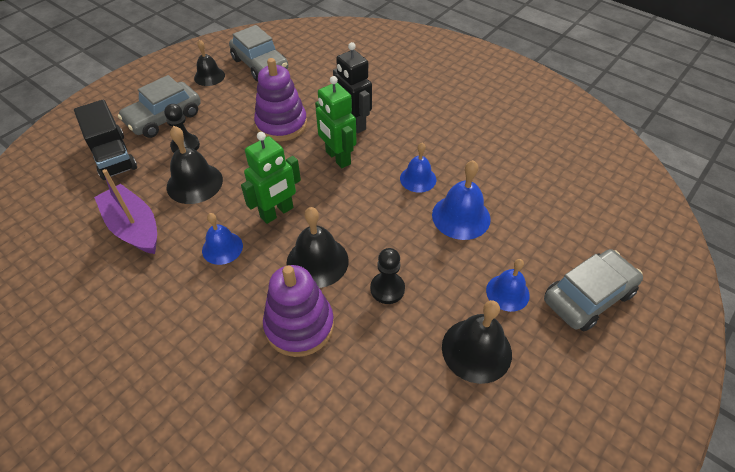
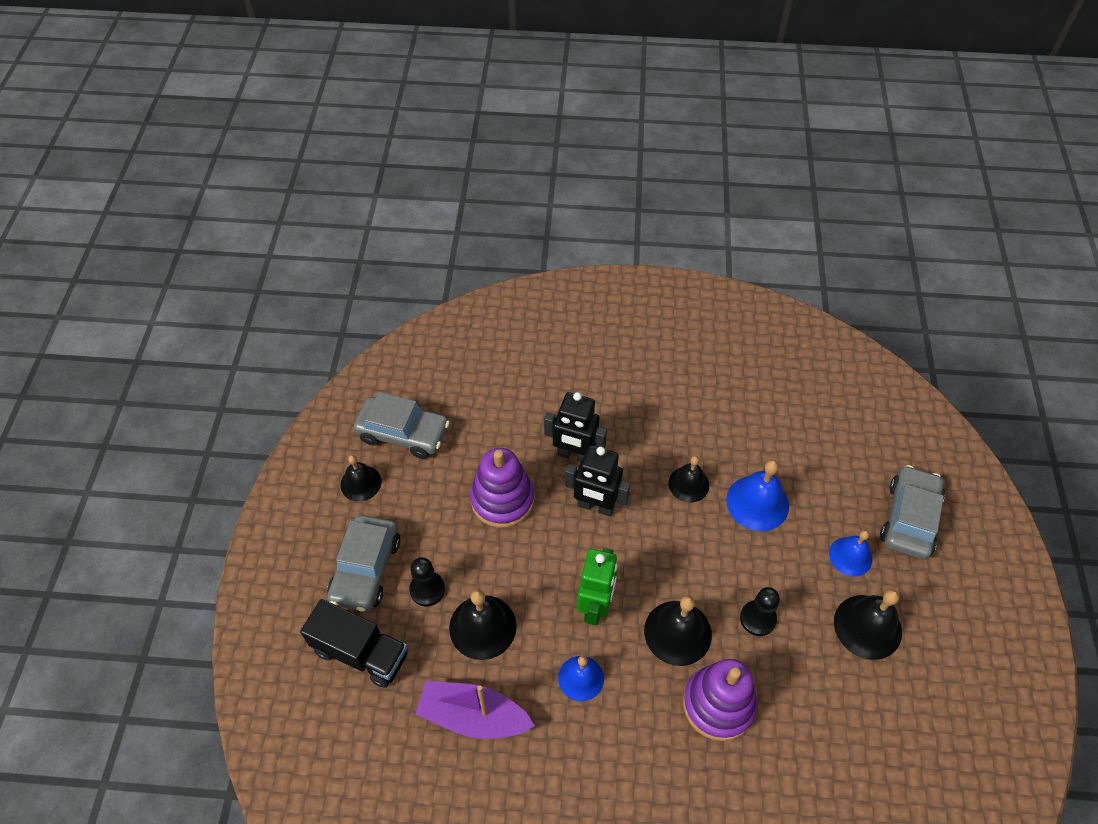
camera: 35 degrees left, 5 degrees up
green robot [315,76,357,168] -> black robot [565,445,630,517]
blue bell [400,143,436,193] -> black bell [668,456,709,503]

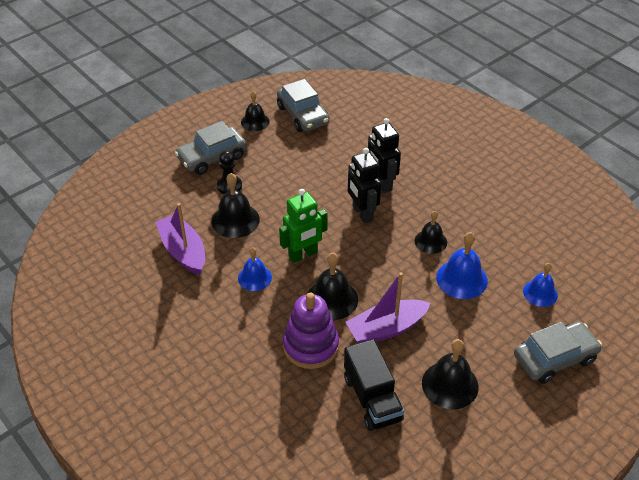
camera: 45 degrees right, 10 degrees down
black truck [300,599,408,688] -> black truck moved to [344,339,404,431]
purple stacking toy [470,448,534,528] -> none
black pawn [740,587,780,636] -> purple boat [346,272,431,343]
blue bell [829,530,872,577] -> blue bell moved to [523,263,558,307]

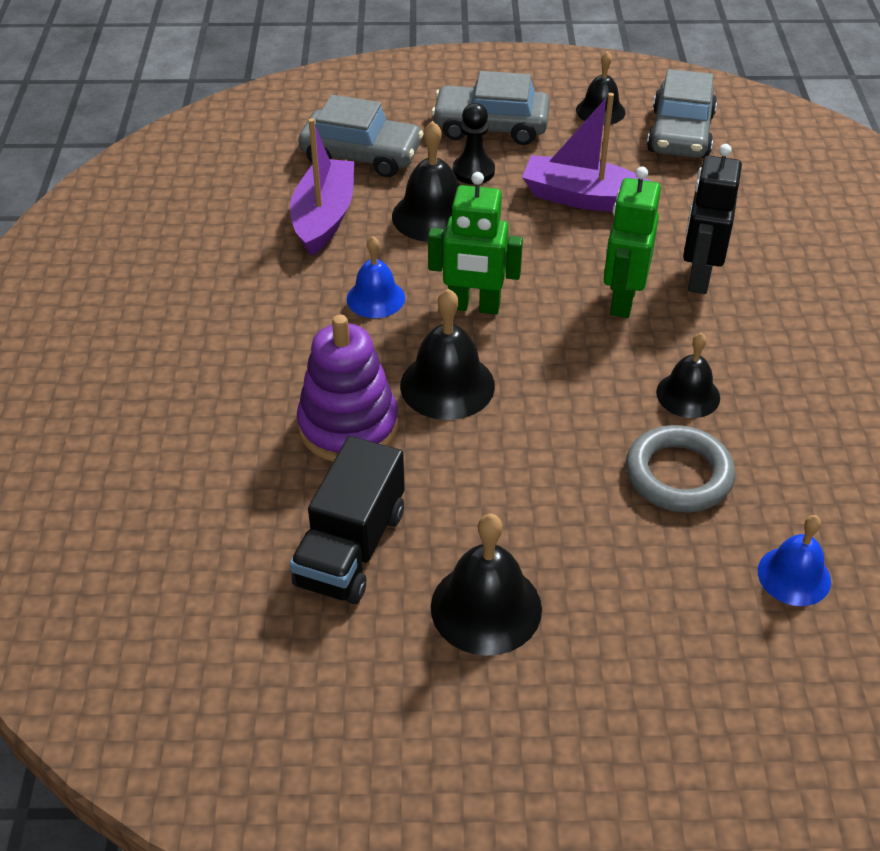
camera: 40 degrees right, 0 degrees up
purple boat [346,272,431,343] -> purple boat moved to [522,93,650,211]
black robot [348,148,381,223] -> green robot [603,167,661,318]
blue bell [436,232,488,299] -> grey ring [626,425,735,513]
grey car [514,322,602,384] -> grey car moved to [298,95,423,177]

